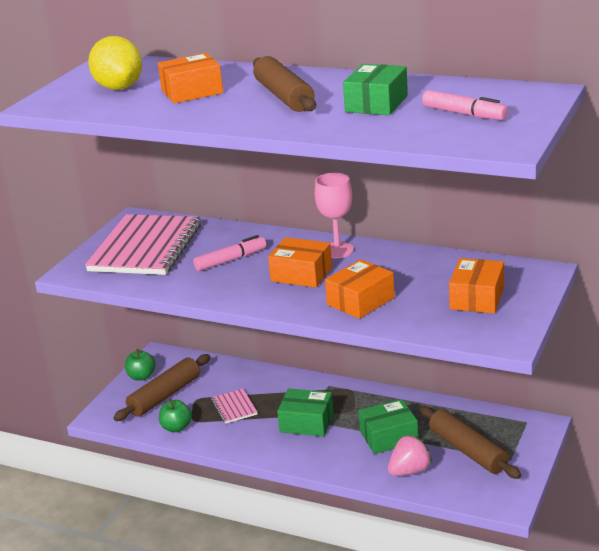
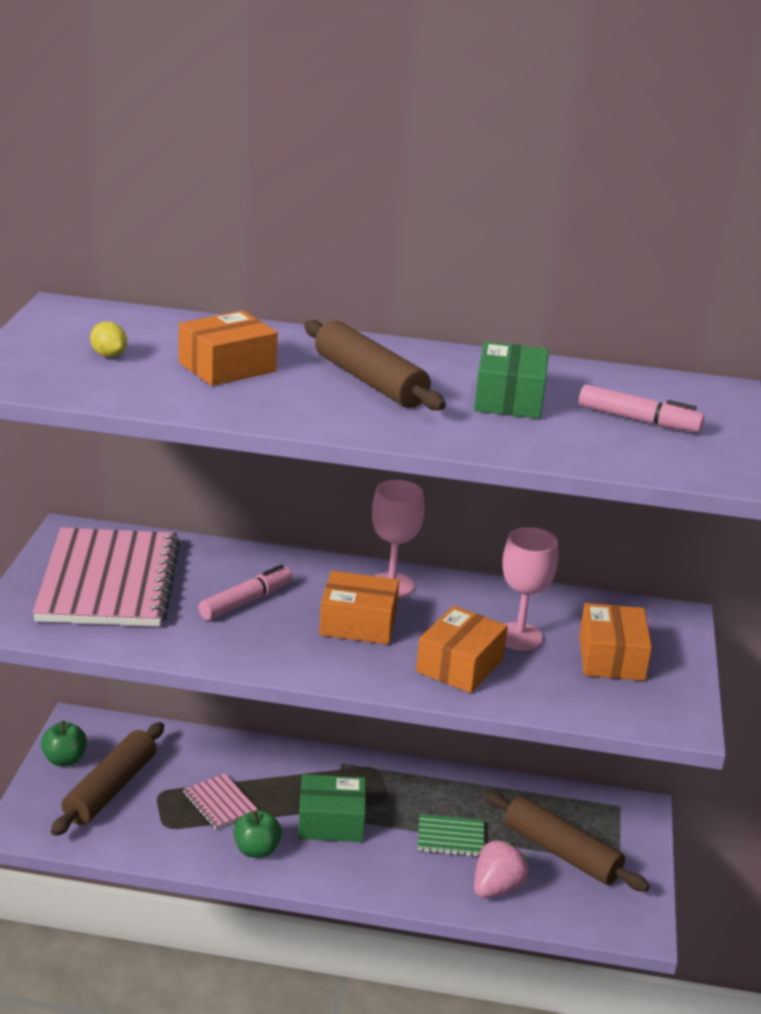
camera: 20 degrees left, 0 degrees up
yellow lemon [88,36,142,90] -> yellow lemon [90,321,127,357], size x0.45
green apple [159,399,192,432] -> green apple moved to [233,810,282,858]
green box [359,399,418,454] -> green notebook [418,814,484,857]
none -> pink goblet [502,527,558,650]

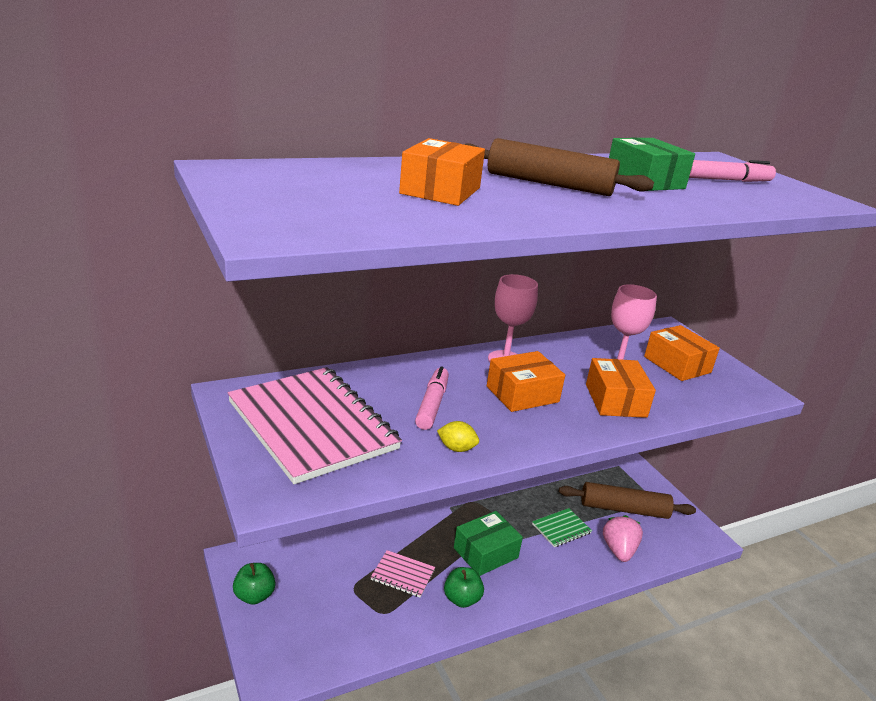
camera: 35 degrees left, 0 degrees up
brown rolling pin [51,722,164,836] -> none
yellow lemon [90,321,127,357] -> yellow lemon moved to [437,421,479,452]

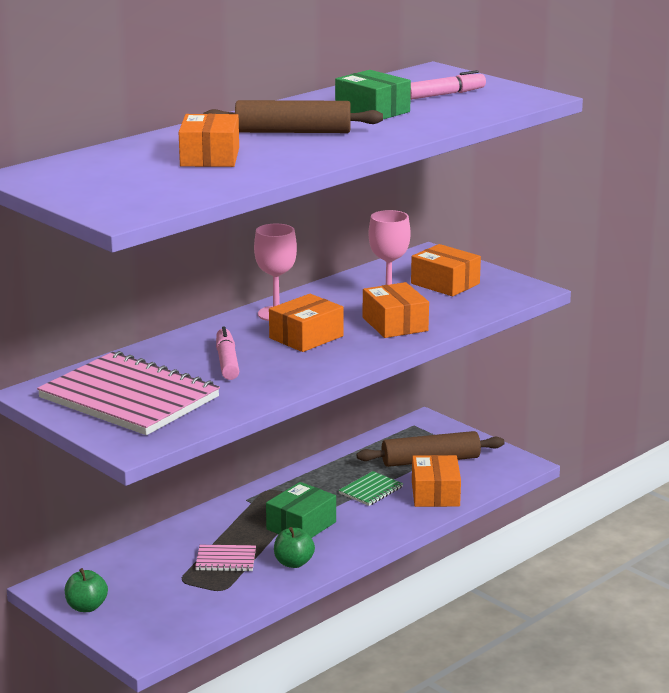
camera: 15 degrees left, 5 degrees down
yellow lemon [437,421,479,452] -> none
pink strawberry [603,515,643,562] -> orange box [412,455,461,507]

